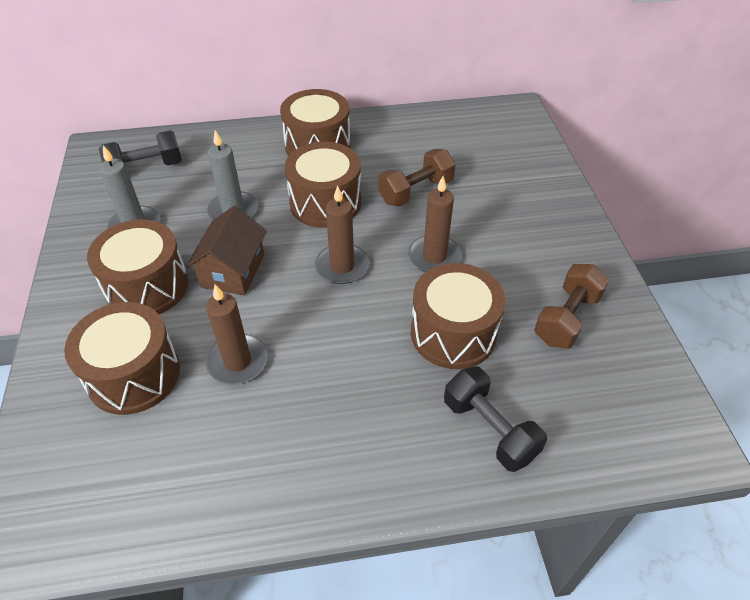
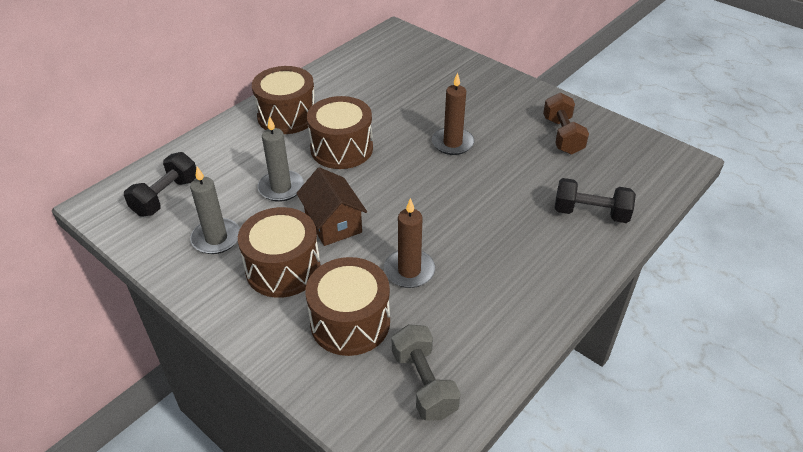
camera: 40 degrees left, 5 degrees down
brown candle [315,185,369,284] -> none
brown dumbbell [378,149,456,207] -> none
brown drum [411,263,506,369] -> none
none -> grey dumbbell [392,324,461,421]

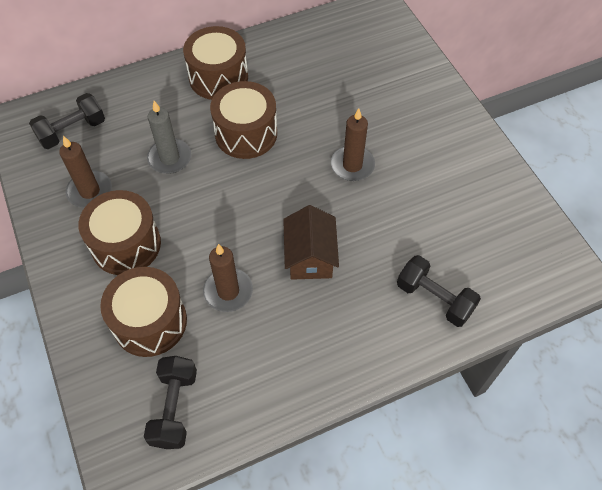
camera: 25 degrees right, 15 degrees up
grey candle [190,167,240,254] -> brown candle [59,136,112,208]
brown house [296,167,367,246] -> brown house moved to [283,205,339,280]
grey dumbbell [392,324,461,421] -> black dumbbell [144,356,197,449]
brown dumbbell [543,93,589,154] -> none

